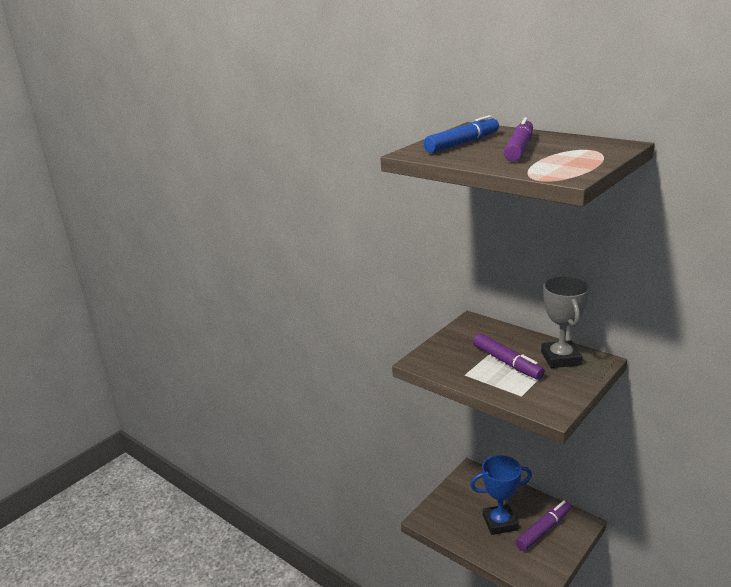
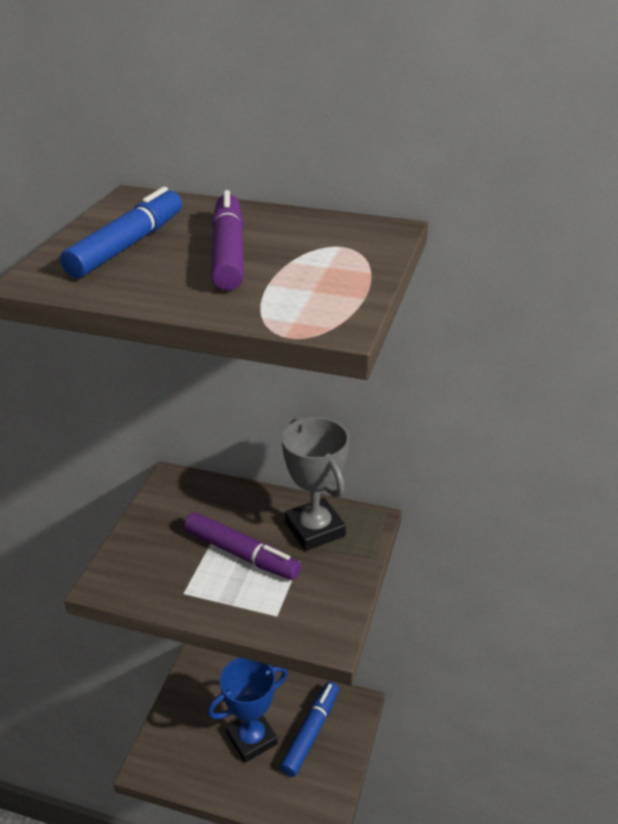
camera: 25 degrees left, 10 degrees up
purple marker [516,500,571,551] -> blue marker [280,681,339,777]

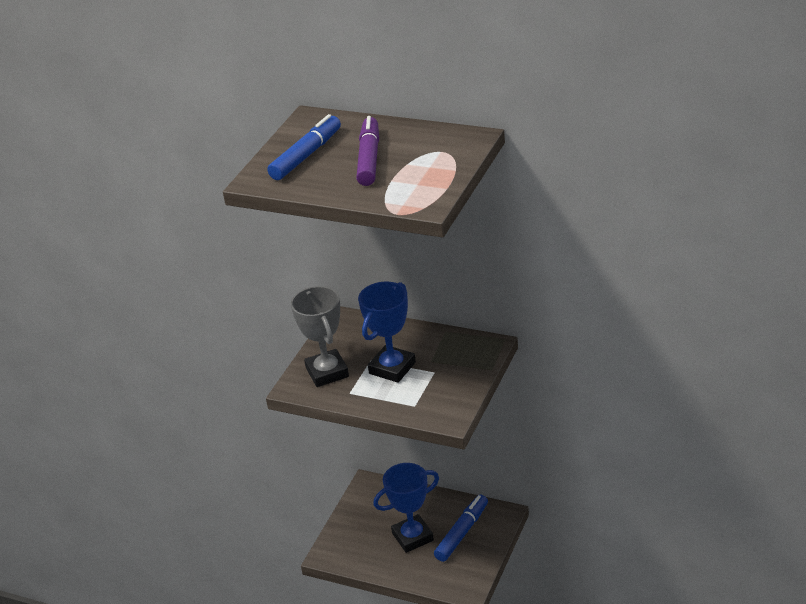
camera: 10 degrees right, 0 degrees up
purple marker [184,512,301,580] -> blue trophy [358,282,416,383]
grey trophy [282,417,349,551] -> grey trophy moved to [291,286,349,387]

